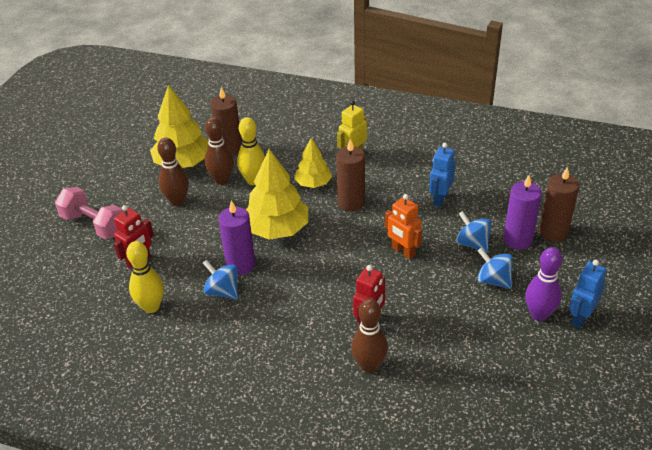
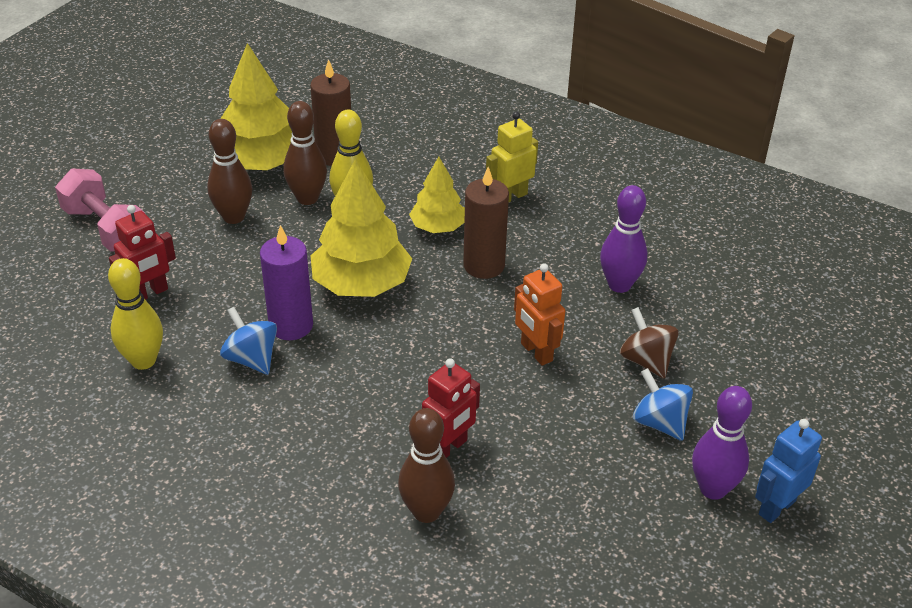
camera: 10 degrees right, 0 degrees up
blue robot [429,143,455,207] -> purple bowling pin [600,185,647,293]
blue spinning top [456,211,491,253] -> brown spinning top [620,307,679,379]
purple candle [503,175,542,250] -> none
brown candle [539,166,579,242] -> none

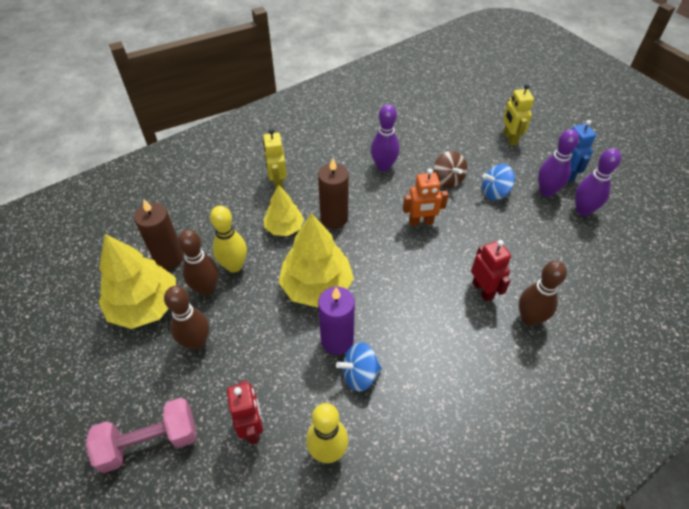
camera: 65 degrees left, 10 degrees up
brown spinning top [620,307,679,379] -> brown spinning top turned 105 degrees counterclockwise [433,151,467,188]
none -> yellow robot [503,84,534,146]
none -> purple bowling pin [575,148,621,216]

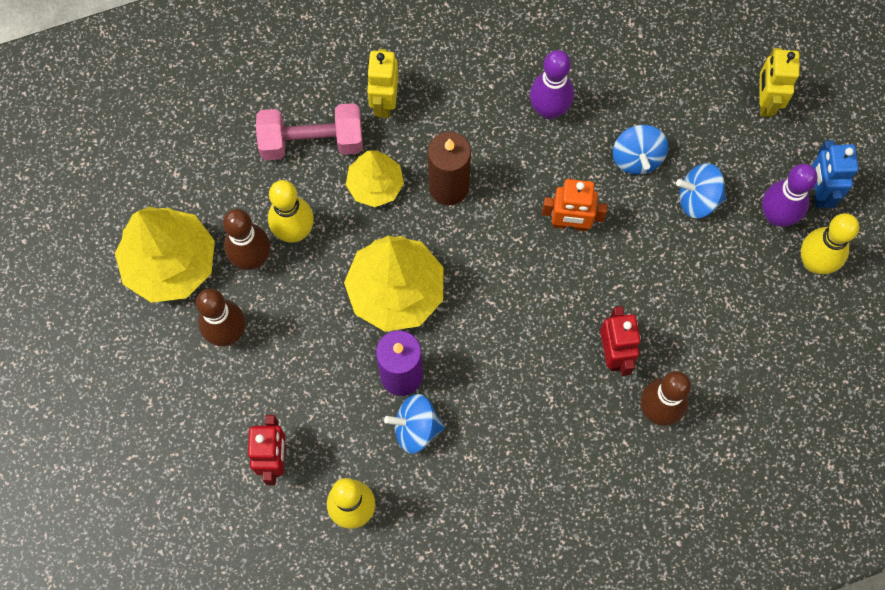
camera: 15 degrees right, 20 degrees up
pink dumbbell [86,398,196,473] -> pink dumbbell moved to [256,103,363,160]
brown candle [134,199,184,269] -> none
brown spinning top [433,151,467,188] -> blue spinning top [613,125,669,175]
purple bowling pin [575,148,621,216] -> yellow bowling pin [801,213,859,274]

